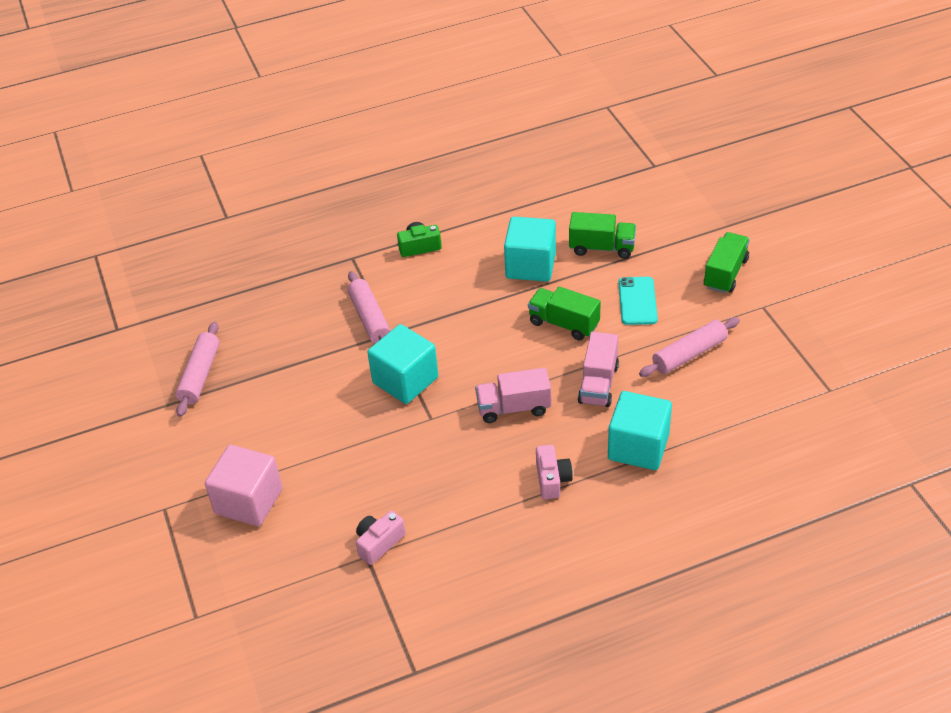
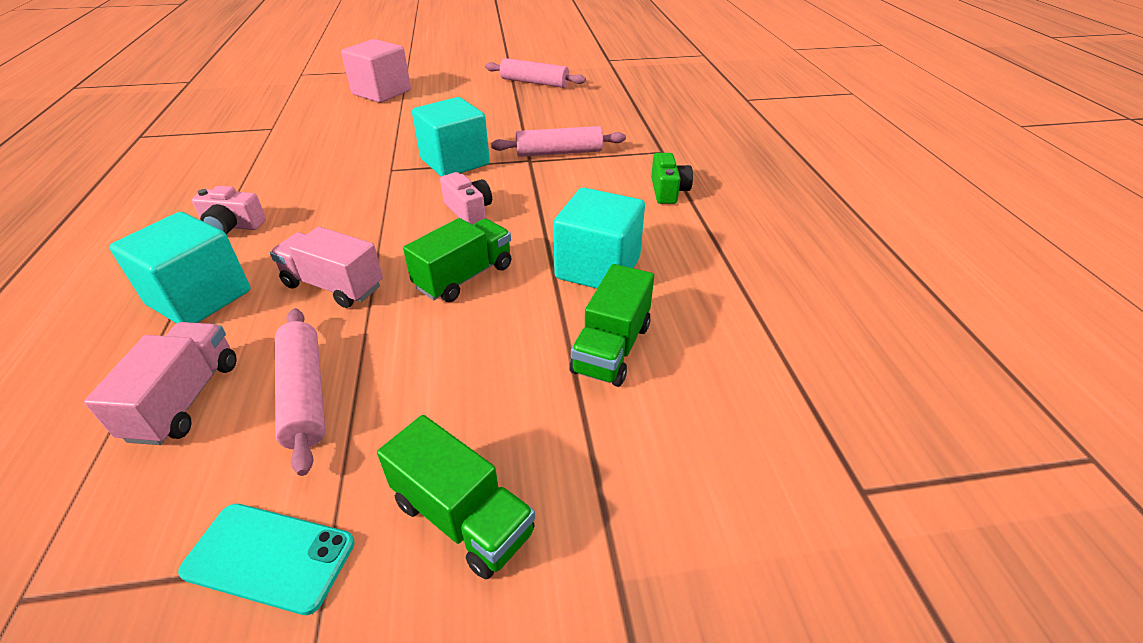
camera: 100 degrees right, 5 degrees down
pink camera [356,511,406,565] -> pink camera moved to [440,172,492,225]
pink truck [475,368,551,423] -> pink truck moved to [84,322,236,445]
turquoise phone [618,277,658,325] -> turquoise phone moved to [178,504,355,615]

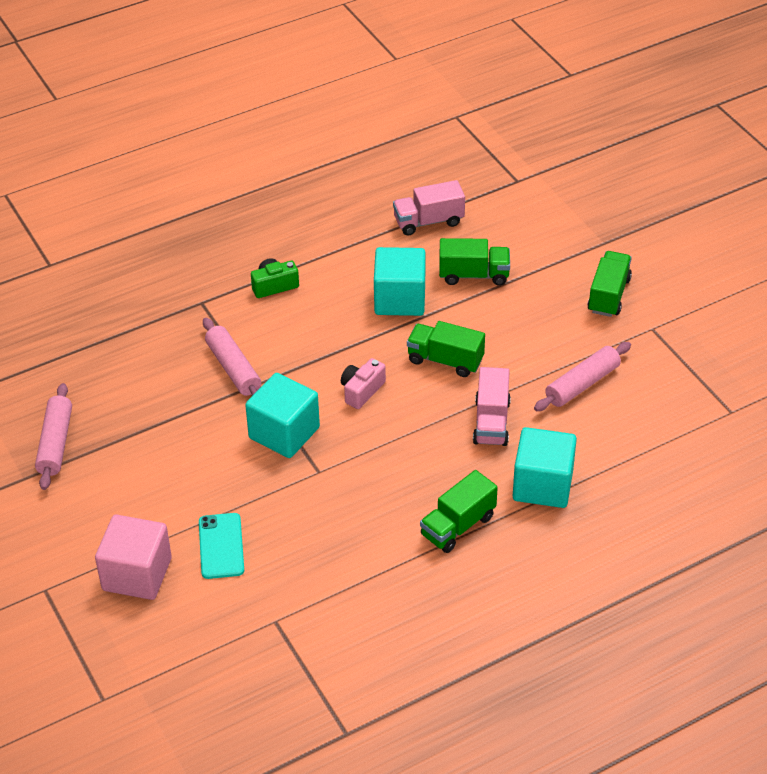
camera: 110 degrees left, 5 degrees up
pink truck [84,322,236,445] -> pink truck moved to [393,180,465,236]
turquoise phone [178,504,355,615] -> turquoise phone moved to [199,513,244,579]
pink camera [192,186,266,235] -> green truck [420,470,498,553]

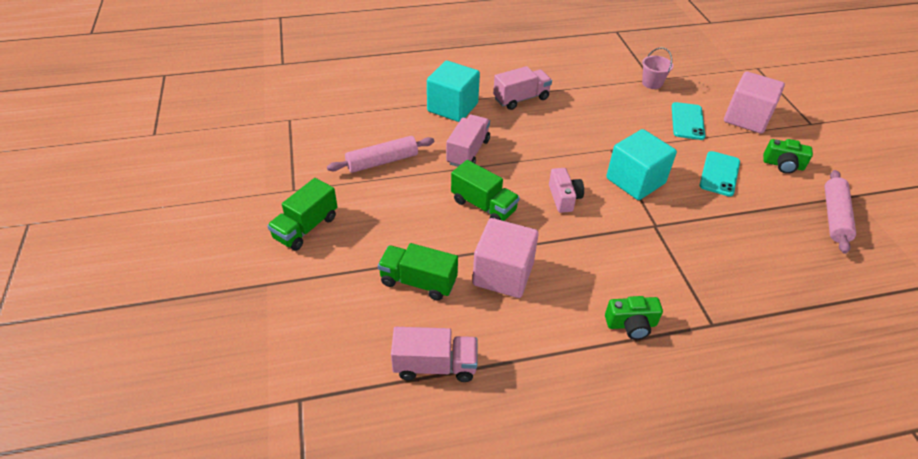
camera: 165 degrees left, 0 degrees up
pink rolling pin [203,318,261,396] -> none
pink camera [341,358,386,409] -> pink camera turned 60 degrees counterclockwise [549,168,584,213]
turquoise cube [374,247,426,316] -> pink cube [472,218,539,298]
green truck [420,470,498,553] -> pink truck [493,66,552,110]
none -> pink bucket [642,47,673,89]
none -> turquoise phone [699,151,740,197]
none -> green camera [763,139,813,174]

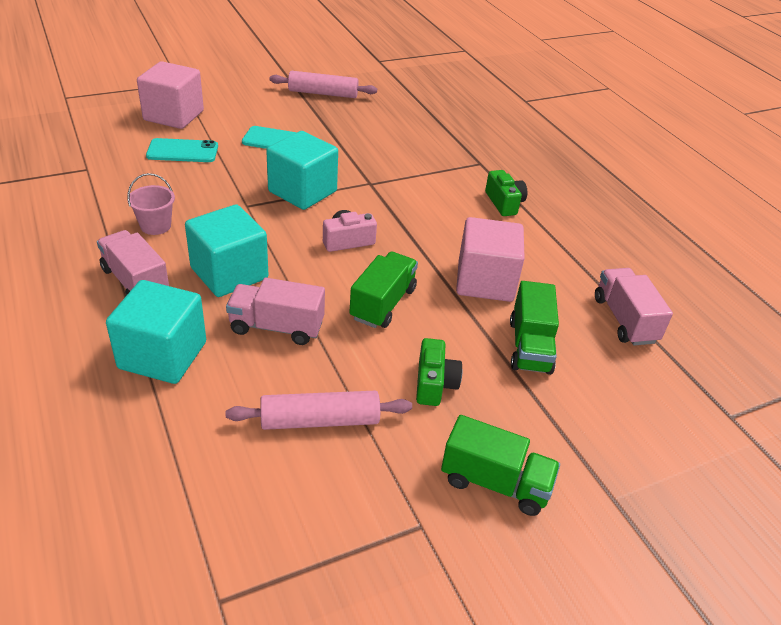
camera: 105 degrees left, 5 degrees down
pink rolling pin [327,136,434,173] -> pink rolling pin turned 60 degrees counterclockwise [226,391,412,430]
pink bucket [642,47,673,89] -> pink bucket moved to [127,173,175,235]
green camera [763,139,813,174] -> green camera moved to [416,338,462,406]
none -> turquoise cube [185,204,269,297]

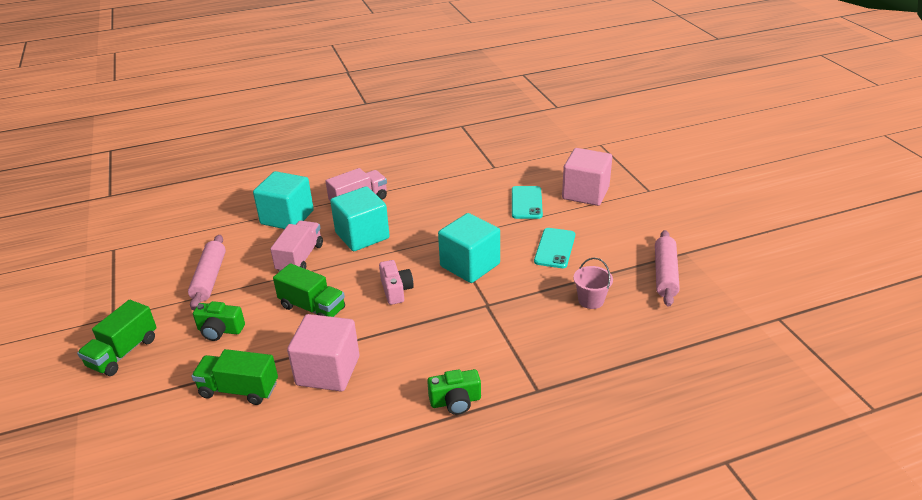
camera: 100 degrees right, 5 degrees down
pink bucket [127,173,175,235] -> pink bucket moved to [573,258,613,309]
pink truck [595,268,673,346] -> none

